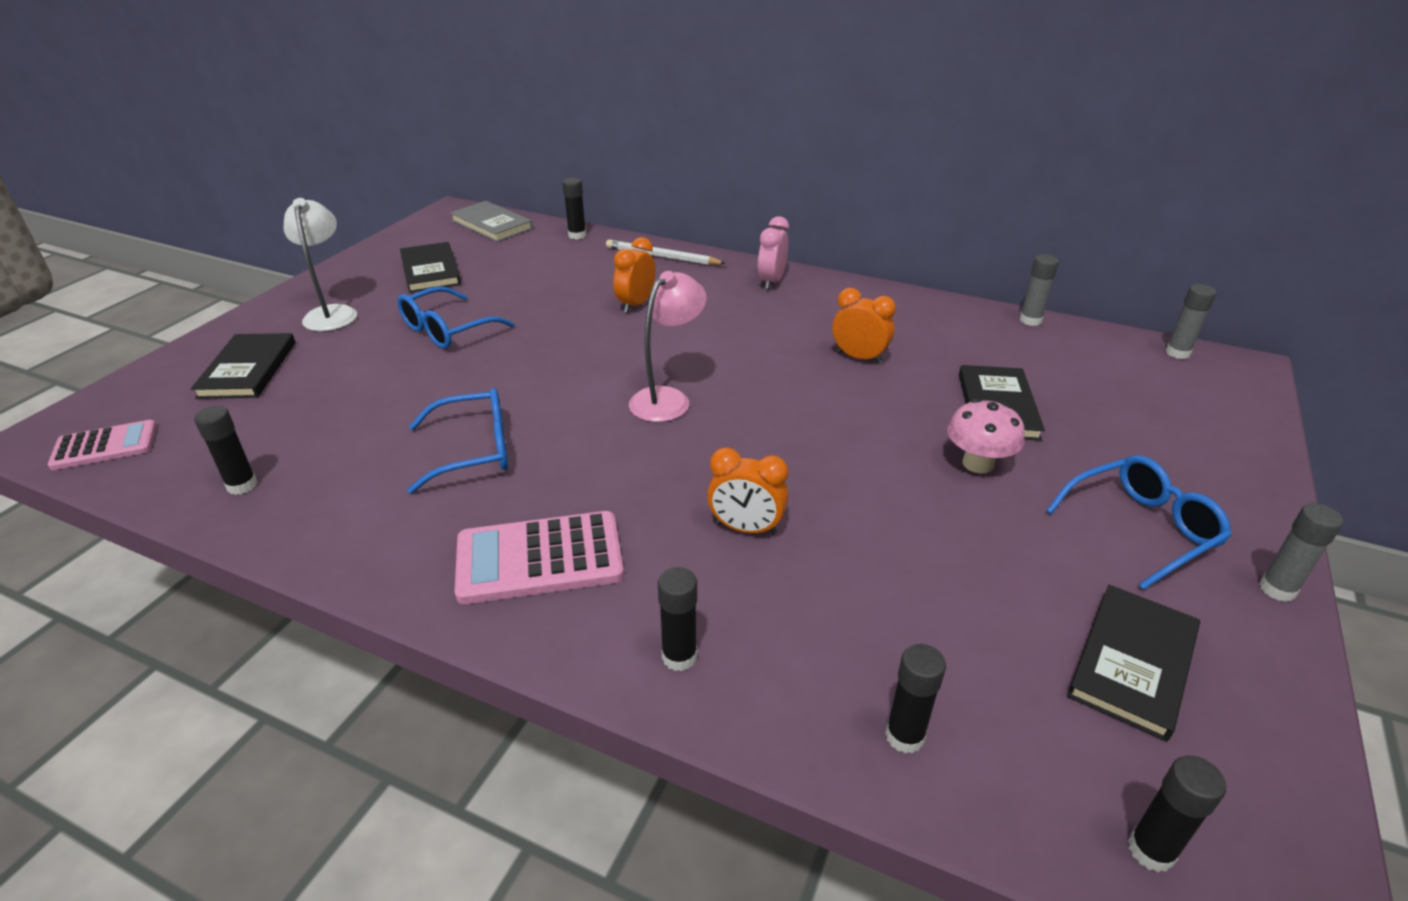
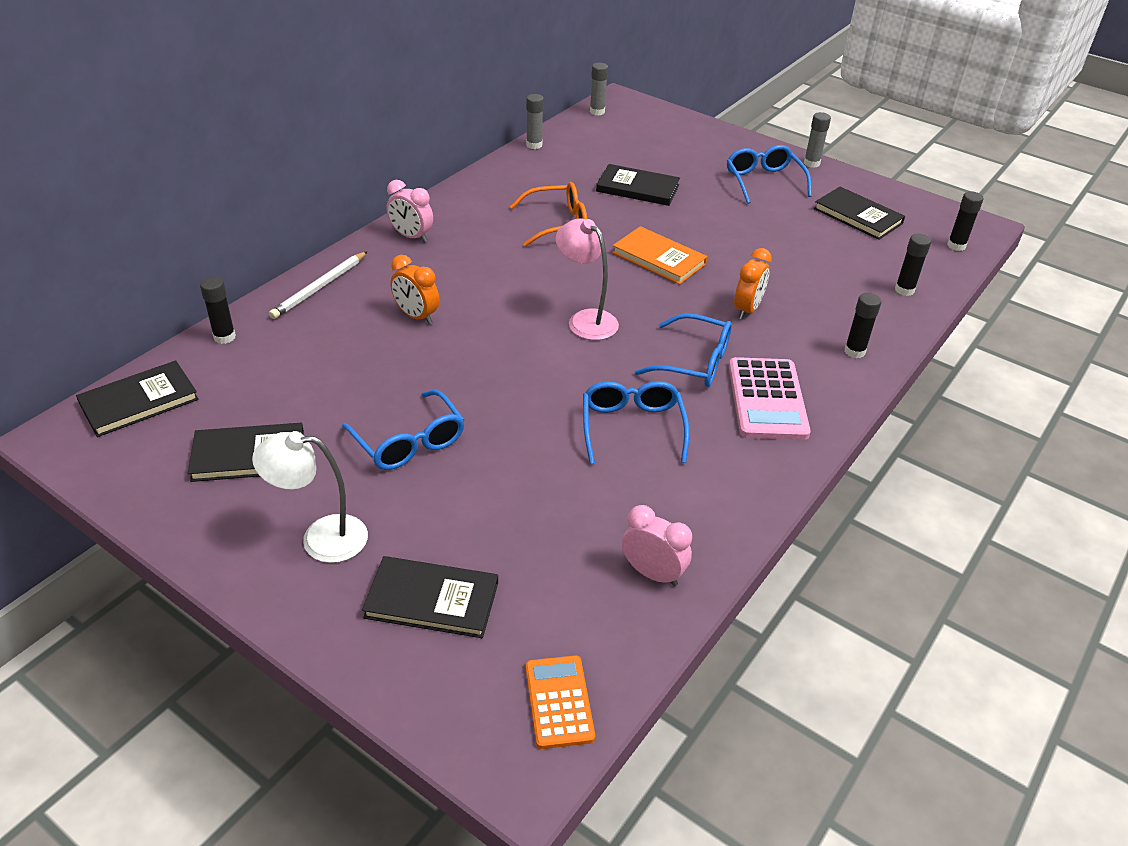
camera: 80 degrees left, 5 degrees up
pink calculator [48,420,156,470] -> orange calculator [525,655,595,749]
black glue stick [194,406,258,495] -> pink clock [622,505,692,586]
grey book [450,201,533,242] -> black book [76,360,199,437]
orange clock [832,288,896,364] -> orange glasses [510,182,587,247]
pink mushroom [947,399,1025,474] -> none
none -> orange book [612,226,707,285]
none -> blue glasses [635,313,732,387]

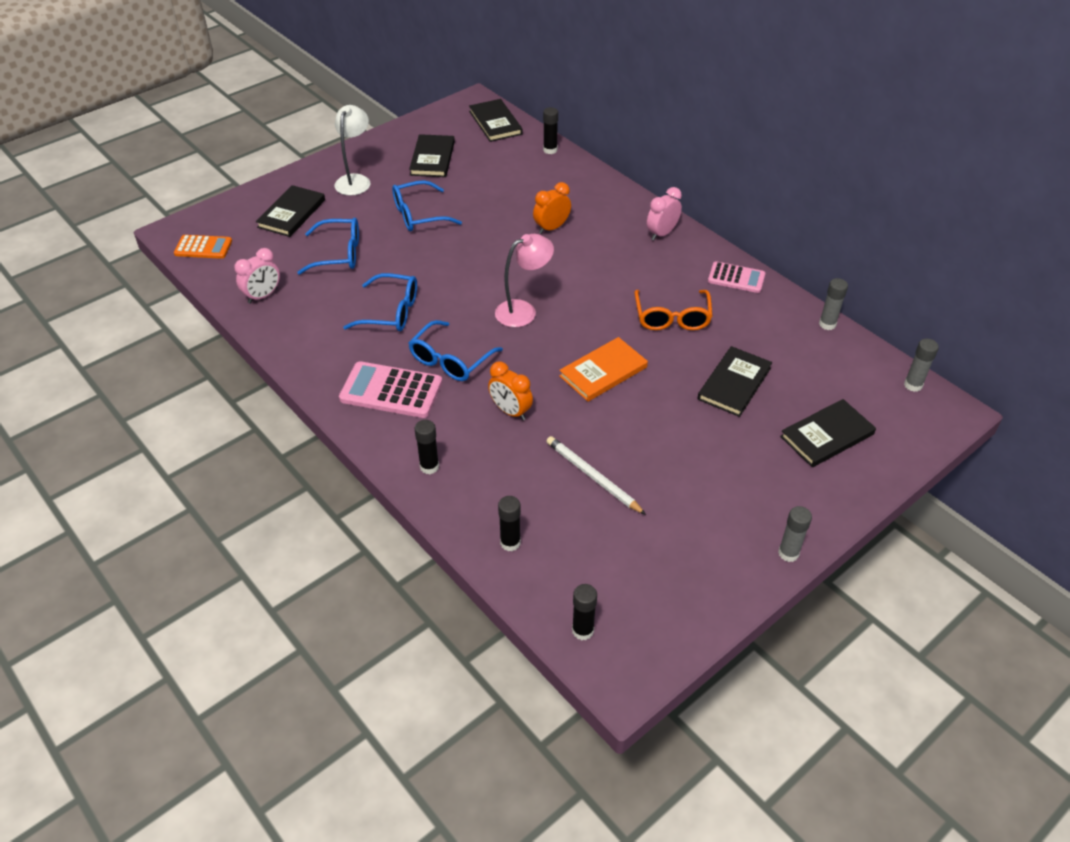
camera: 105 degrees right, 5 degrees up
white pencil [269,251,368,319] -> white pencil moved to [546,436,646,515]
blue glasses [727,145,812,204] -> blue glasses moved to [297,218,359,275]
black book [814,187,905,240] -> black book moved to [780,399,876,467]
none -> pink calculator [708,261,765,293]

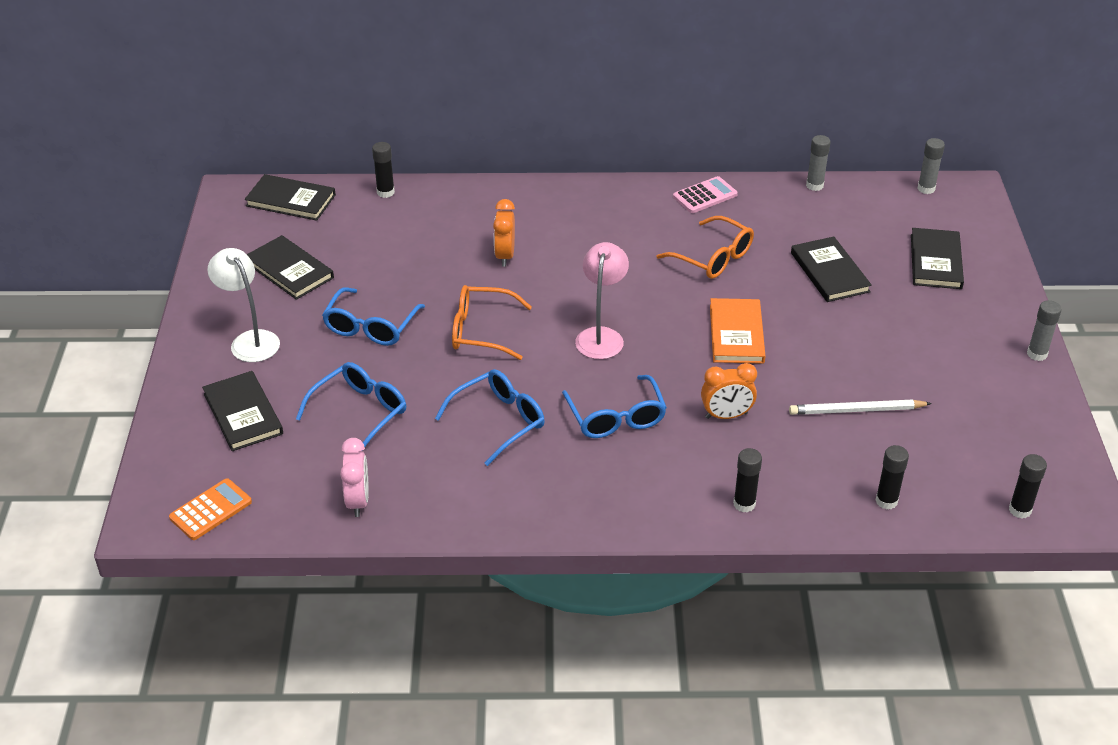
camera: 50 degrees left, 5 degrees down
pink calculator [339,361,442,418] -> none
pink clock [647,187,682,240] -> none
none -> orange glasses [452,285,532,360]

